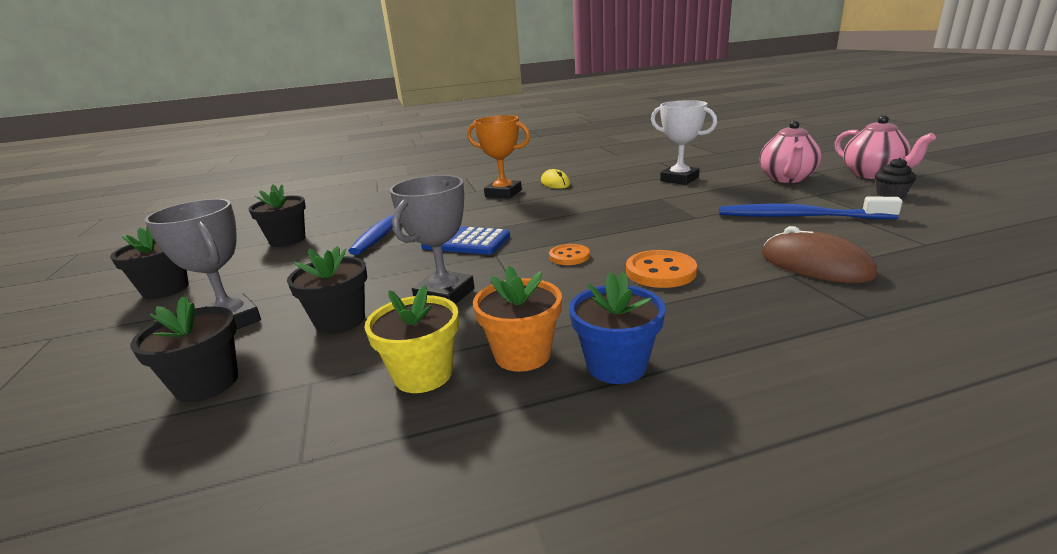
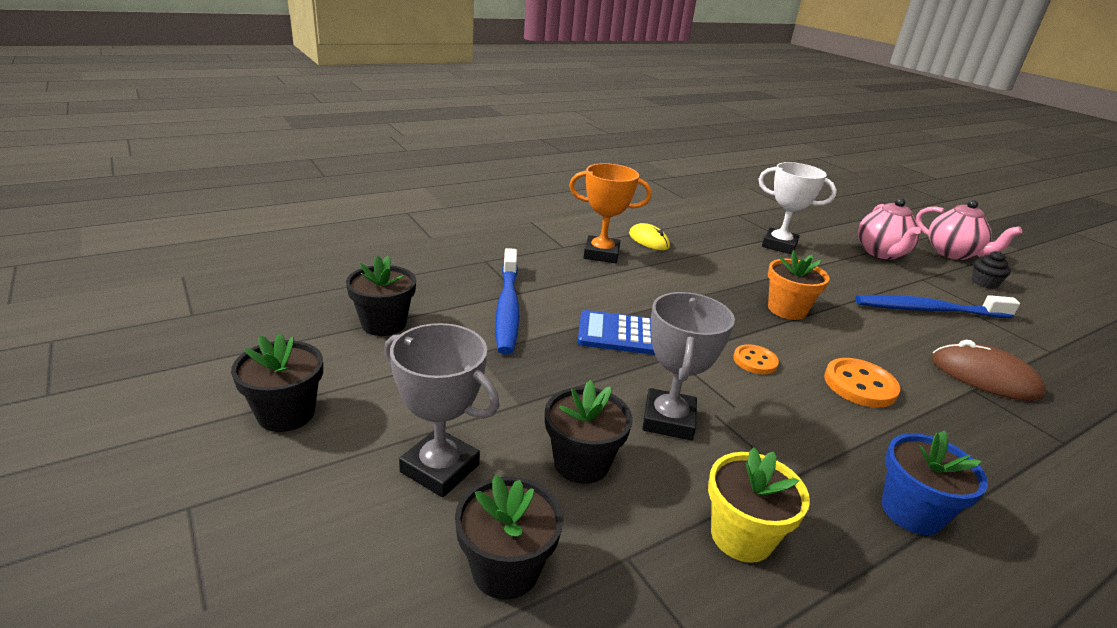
camera: 20 degrees left, 5 degrees up
orange flower pot [473,266,562,372] -> orange flower pot moved to [768,250,830,320]

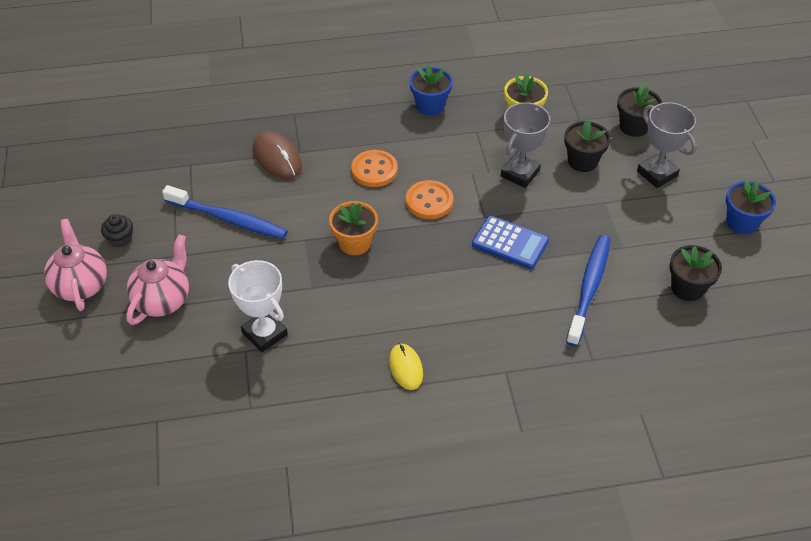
camera: 155 degrees left, 20 degrees up
black flower pot [231,333,323,432] -> blue flower pot [726,180,776,235]
orange trophy [569,163,652,263] -> none
orange button [733,344,779,374] -> orange button [406,180,453,219], size x1.55

